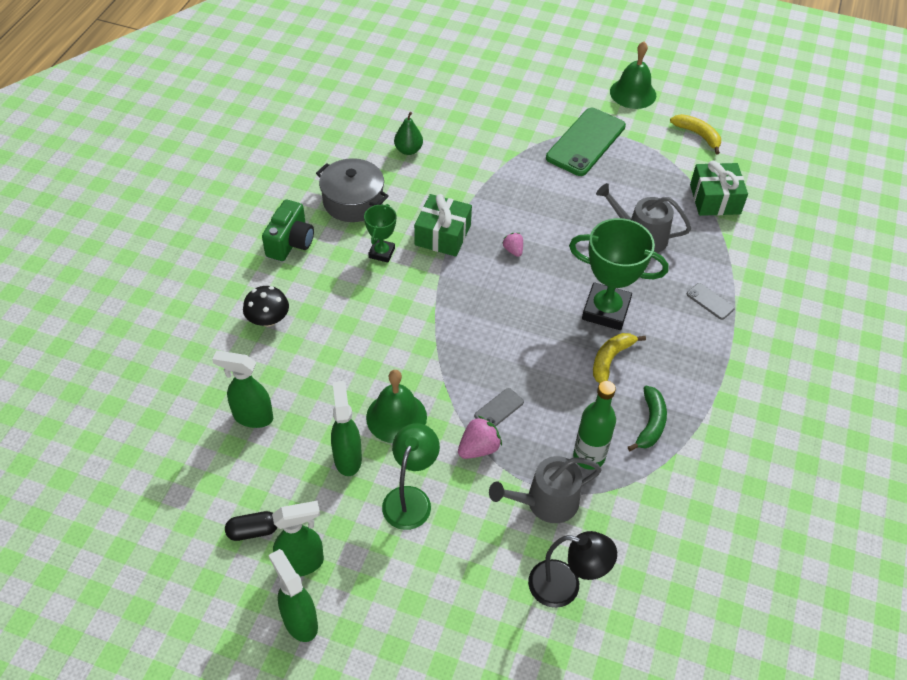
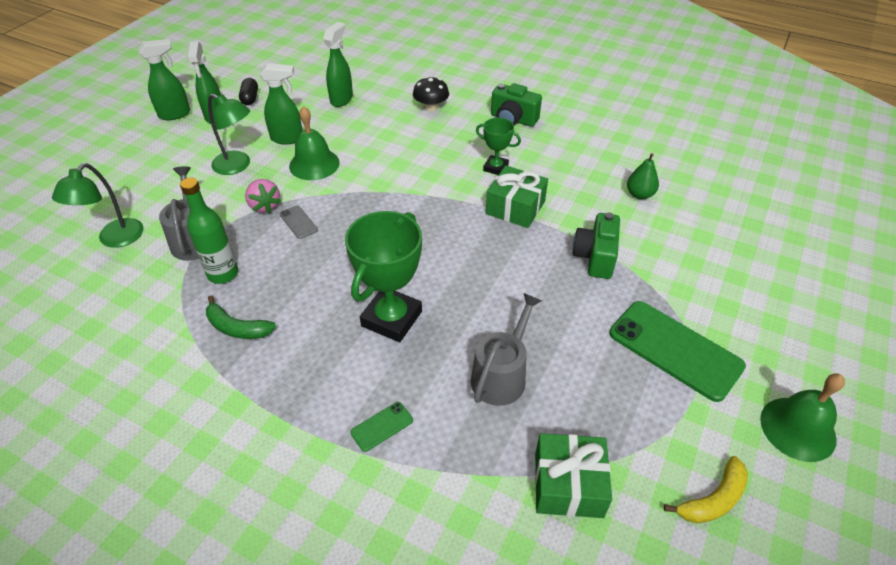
camera: 100 degrees right, 5 degrees down
grey pot [316,158,389,222] -> none
pink strawberry [502,233,523,257] -> none
black lamp [528,531,617,608] -> green lamp [52,163,143,248]
yellow banana [593,333,646,383] -> none
grey phone [687,283,735,320] -> green phone [350,402,413,452]
none -> green camera [572,212,620,279]

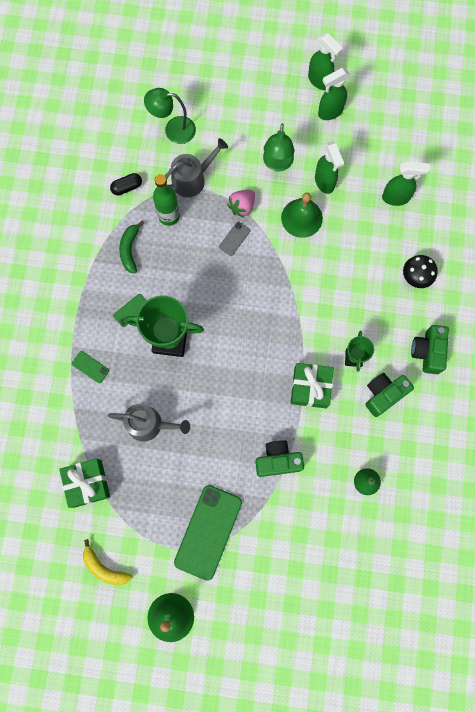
camera: 70 degrees right, 30 degrees up
black capsule [239,78,258,105] -> black capsule moved to [110,173,142,195]
none -> green phone [113,294,147,327]
none -> green camera [365,373,414,417]

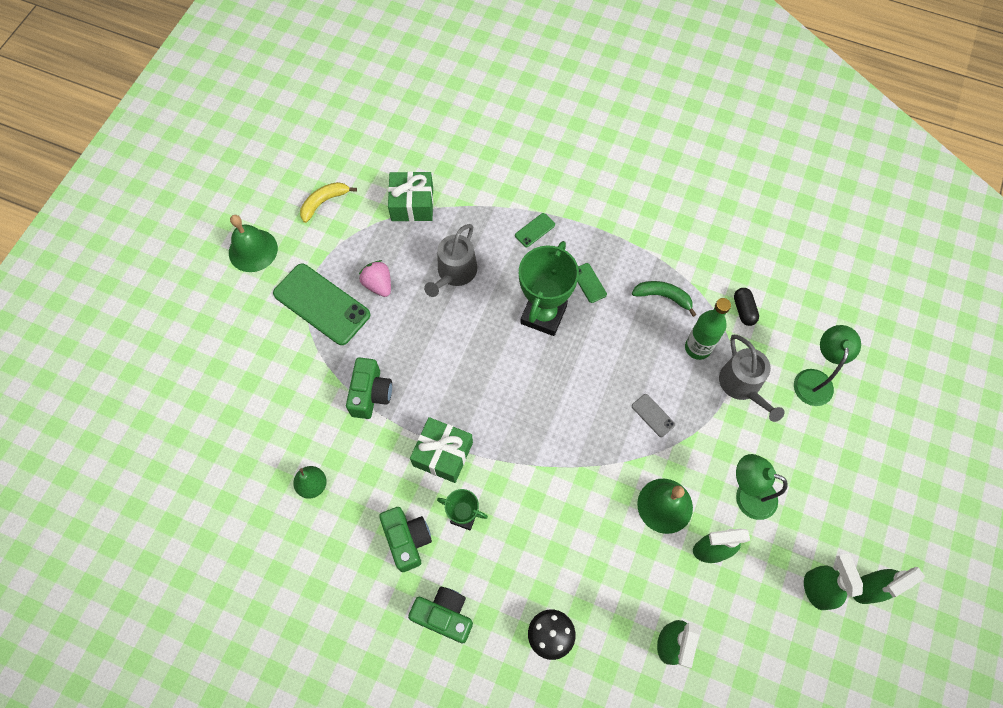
camera: 105 degrees right, 10 degrees down
pink strawberry [227,190,255,218] -> pink strawberry moved to [359,260,391,297]

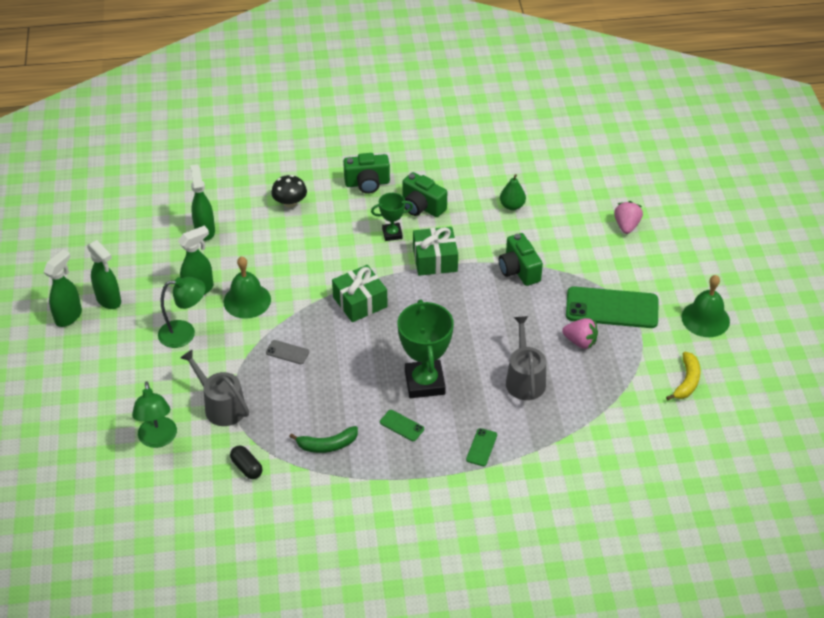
camera: 150 degrees right, 20 degrees down
green gift [388,171,433,222] -> green gift moved to [332,265,388,322]
green bottle [685,298,731,360] -> none
none -> pink strawberry [614,201,643,234]

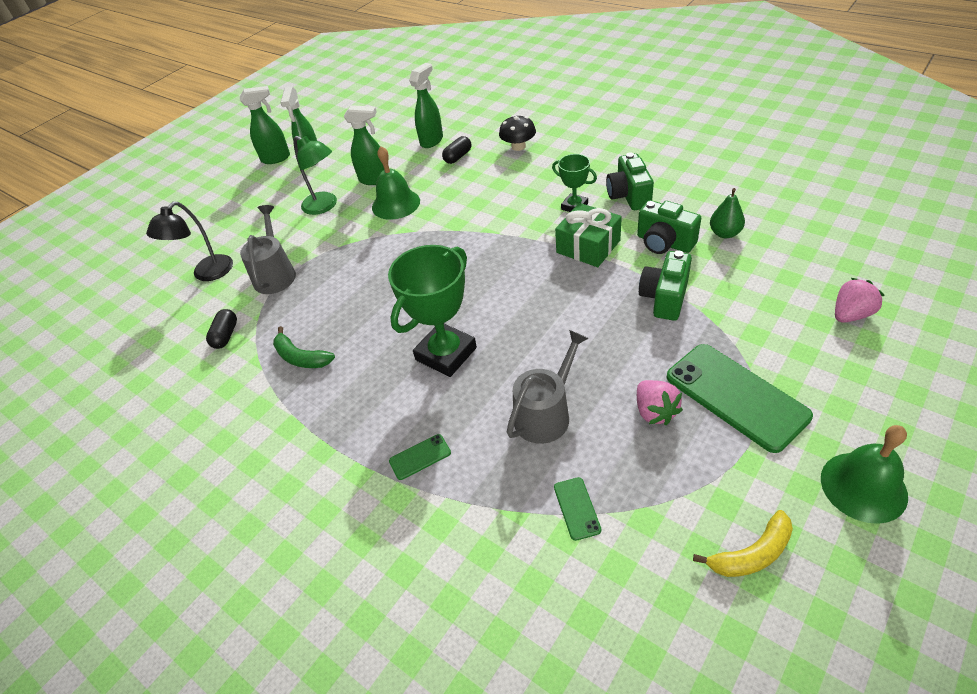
camera: 50 degrees right, 0 degrees up
green lamp [132,381,177,448] -> black lamp [146,202,233,281]
grey phone [266,340,309,364] -> none
green gift [332,265,388,322] -> none
green camera [343,153,390,194] -> green camera moved to [637,200,701,254]
green phone [380,410,424,441] -> green phone moved to [554,477,601,541]
none -> black capsule [442,136,472,164]

